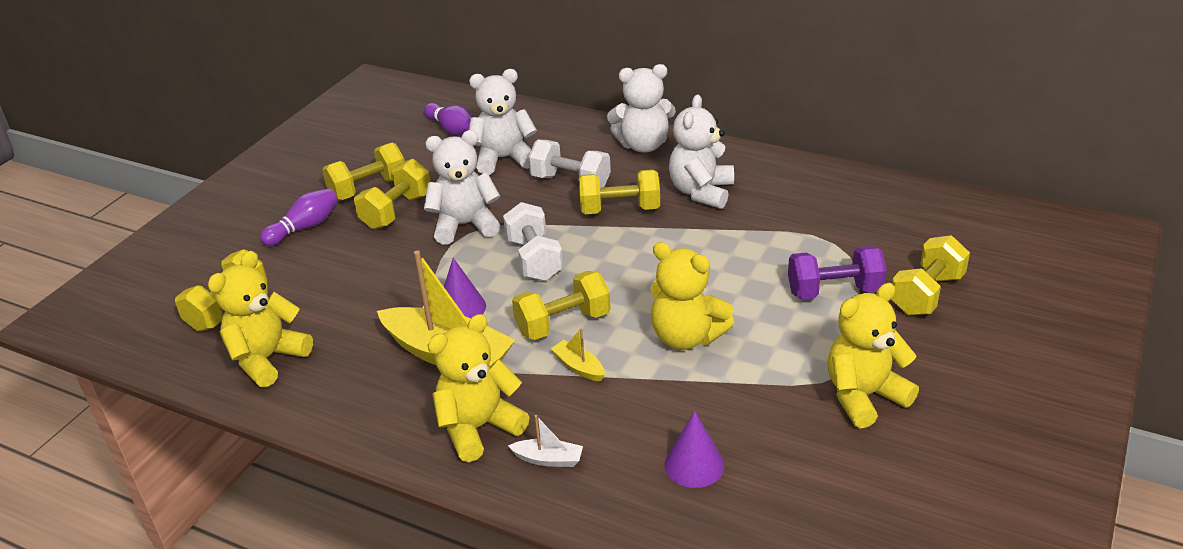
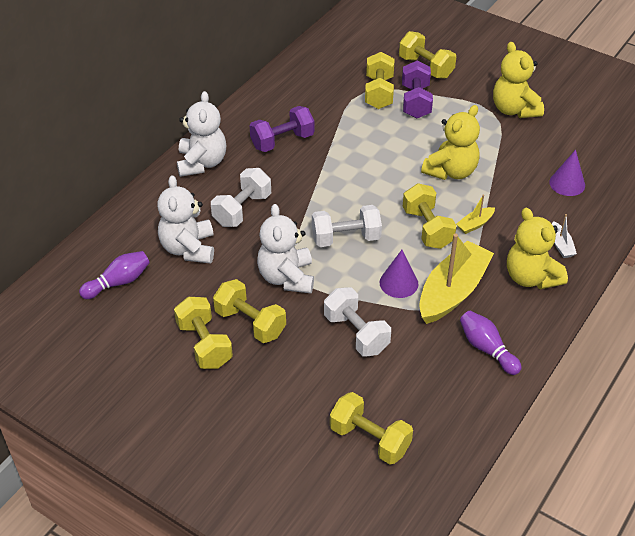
camera: 85 degrees left, 10 degrees up
yellow teddy bear [208,251,313,387] -> none
purple bowling pin [260,188,338,246] -> purple bowling pin moved to [460,311,522,375]
white boat [508,415,583,467] -> white boat turned 150 degrees clockwise [552,214,577,258]
yellow dumbbell [578,170,660,214] -> yellow dumbbell moved to [365,52,394,109]
white teddy bear [669,95,734,209] -> purple dumbbell [250,106,314,152]
none -> white dumbbell [324,287,391,357]

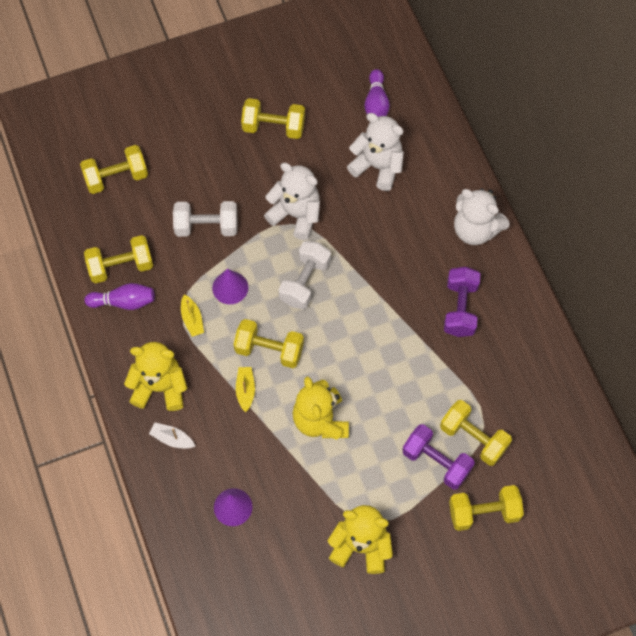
camera: 125 degrees right, 20 degrees up
white dumbbell [211,168,271,227] -> none
yellow dumbbell [213,279,286,343] -> yellow dumbbell moved to [84,235,153,284]
yellow boat [419,234,494,324] -> yellow boat [181,294,204,337], size x0.44

